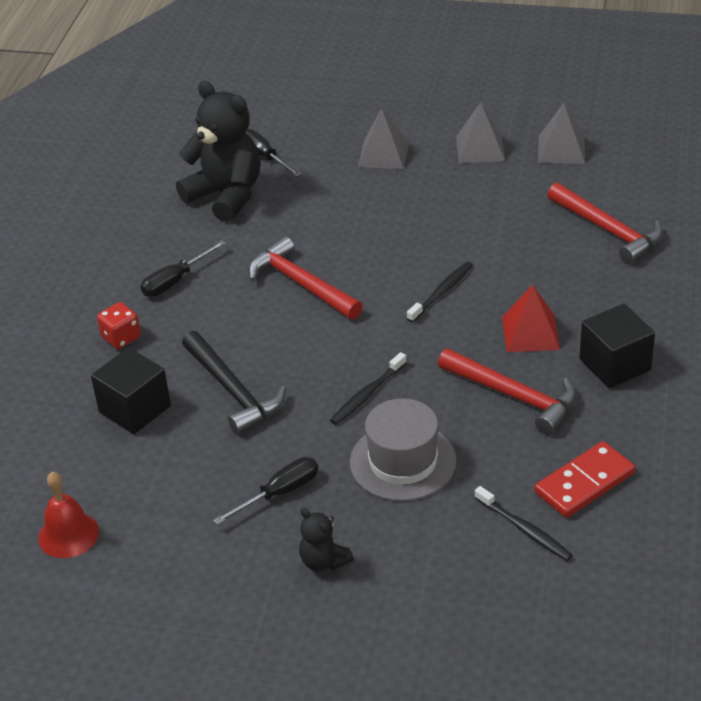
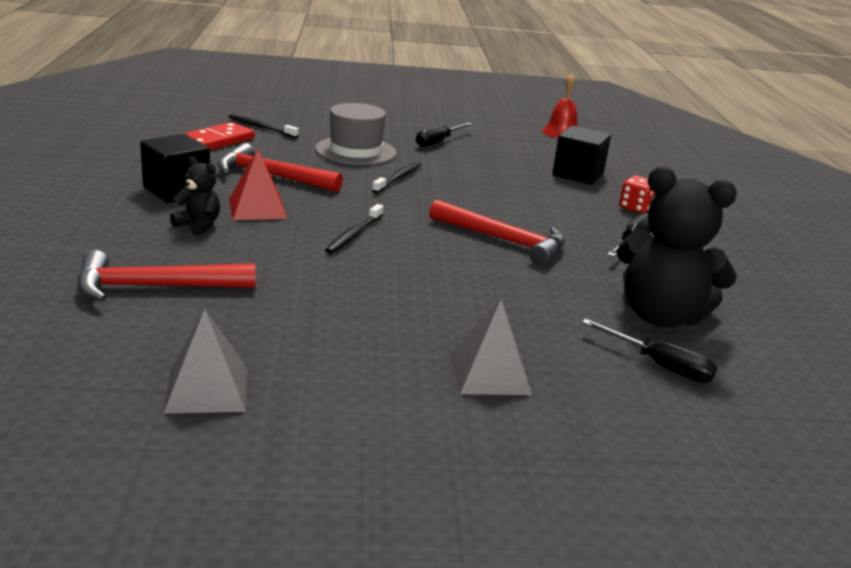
camera: 160 degrees right, 15 degrees down
black hammer [182,331,286,435] -> none
black teddy bear [299,508,354,571] -> black teddy bear moved to [170,157,220,236]
grey pyramid [456,102,505,163] -> none
red hammer [547,182,663,264] -> red hammer turned 45 degrees counterclockwise [77,250,255,302]

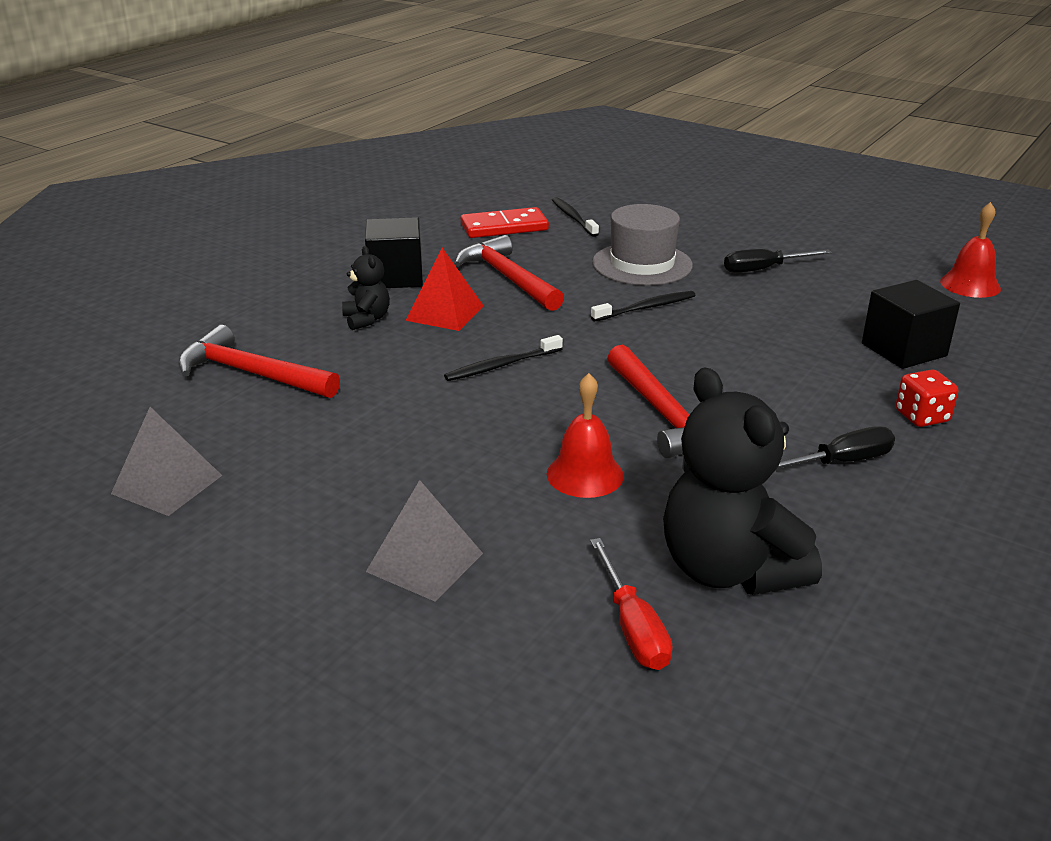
camera: 40 degrees right, 5 degrees up
black screwdriver [582,319,717,383] -> red screwdriver [590,538,673,670]
none -> red bell [547,373,624,498]

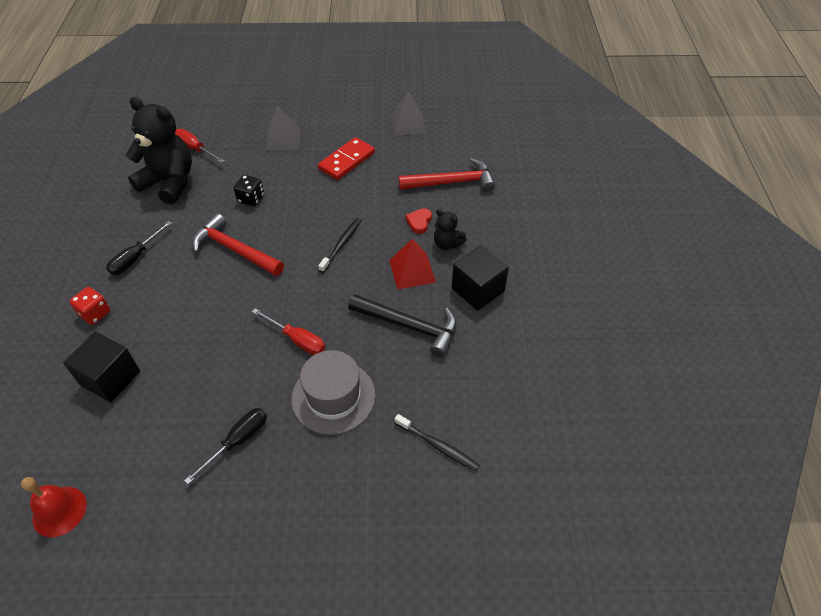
camera: 145 degrees right, 20 degrees up
red hammer [454,235,564,311] -> black hammer [348,294,457,357]
red domino [461,207,549,238] -> red domino moved to [318,137,375,180]
red bell [547,373,624,498] -> black dice [233,175,264,206]
black toothbrush [591,291,696,321] -> red screwdriver [252,308,325,355]
none -> red heart [405,208,432,234]

